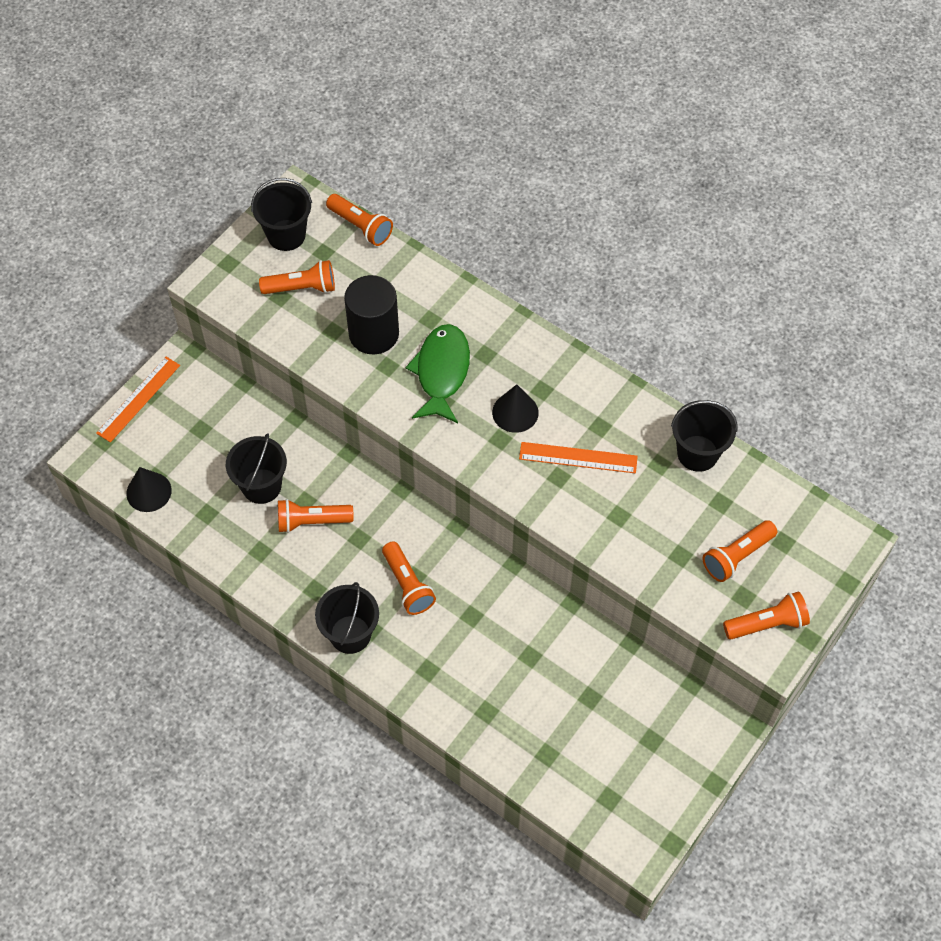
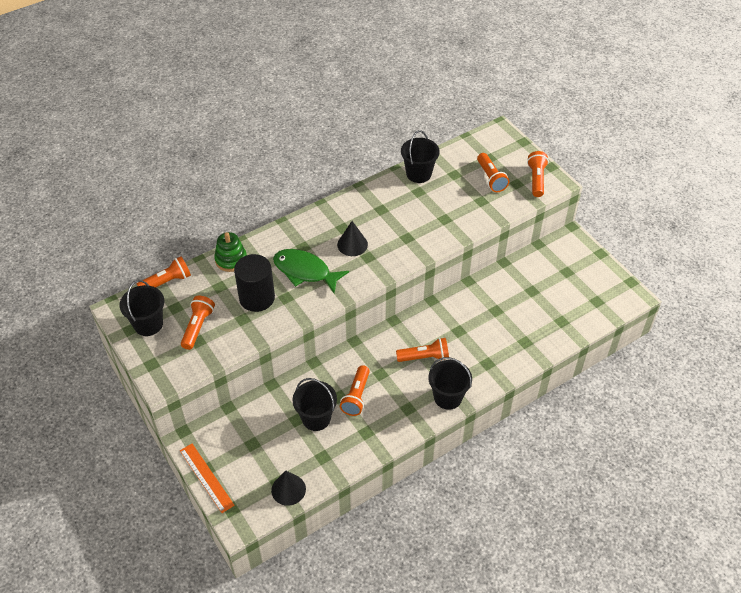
camera: 70 degrees left, 10 degrees down
orange ruler [519,442,638,473] -> none
none -> green stacking toy [214,232,247,272]

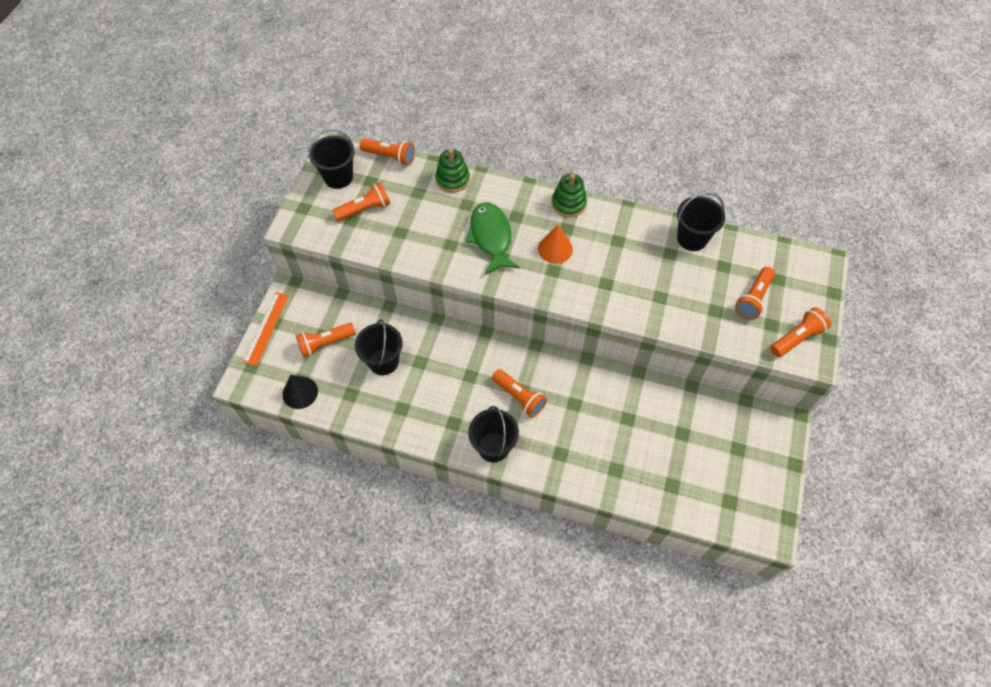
camera: 50 degrees right, 10 degrees up
black cylinder [234,254,275,312] -> none
black cone [337,221,368,256] -> orange cone [538,224,573,264]
orange flashlight [340,365,370,416] -> orange flashlight moved to [296,323,356,358]
none -> green stacking toy [552,173,587,217]

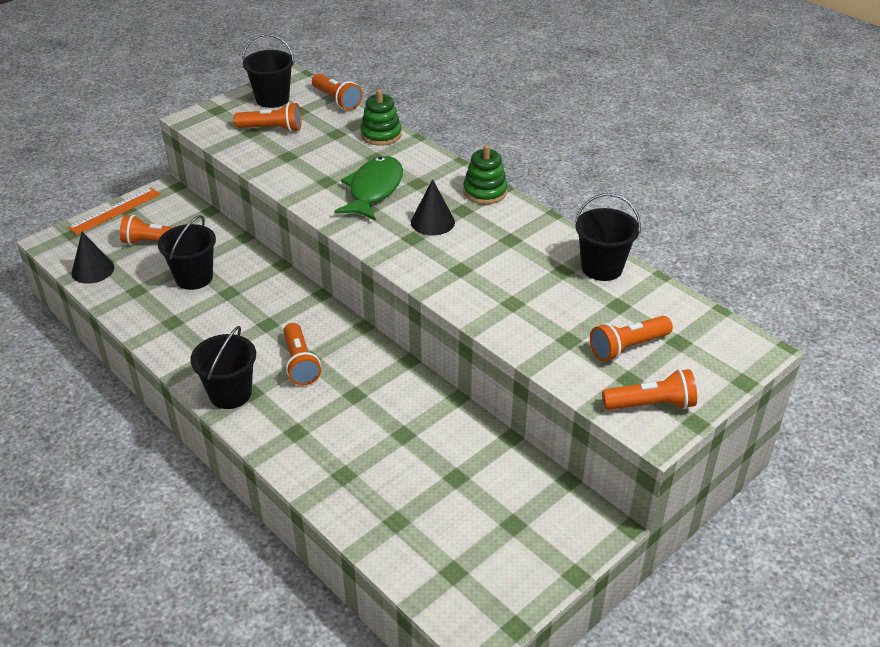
camera: 30 degrees right, 20 degrees down
orange cone [538,224,573,264] -> black cone [411,179,455,235]

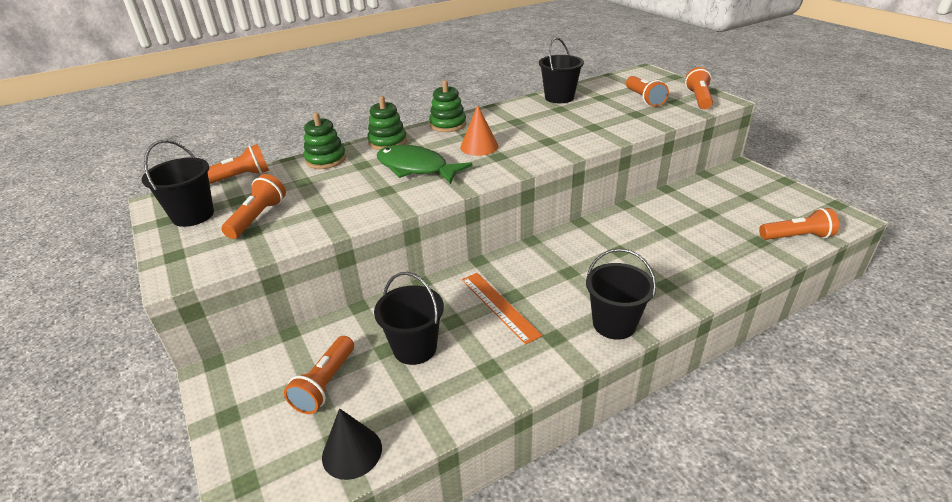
camera: 75 degrees left, 5 degrees down
orange ruler [68,188,161,235] -> orange ruler moved to [462,273,542,344]
orange flashlight [284,323,321,385] -> orange flashlight moved to [759,208,839,240]
black cone [411,179,455,235] -> orange cone [460,105,499,156]
none -> green stacking toy [367,96,407,150]

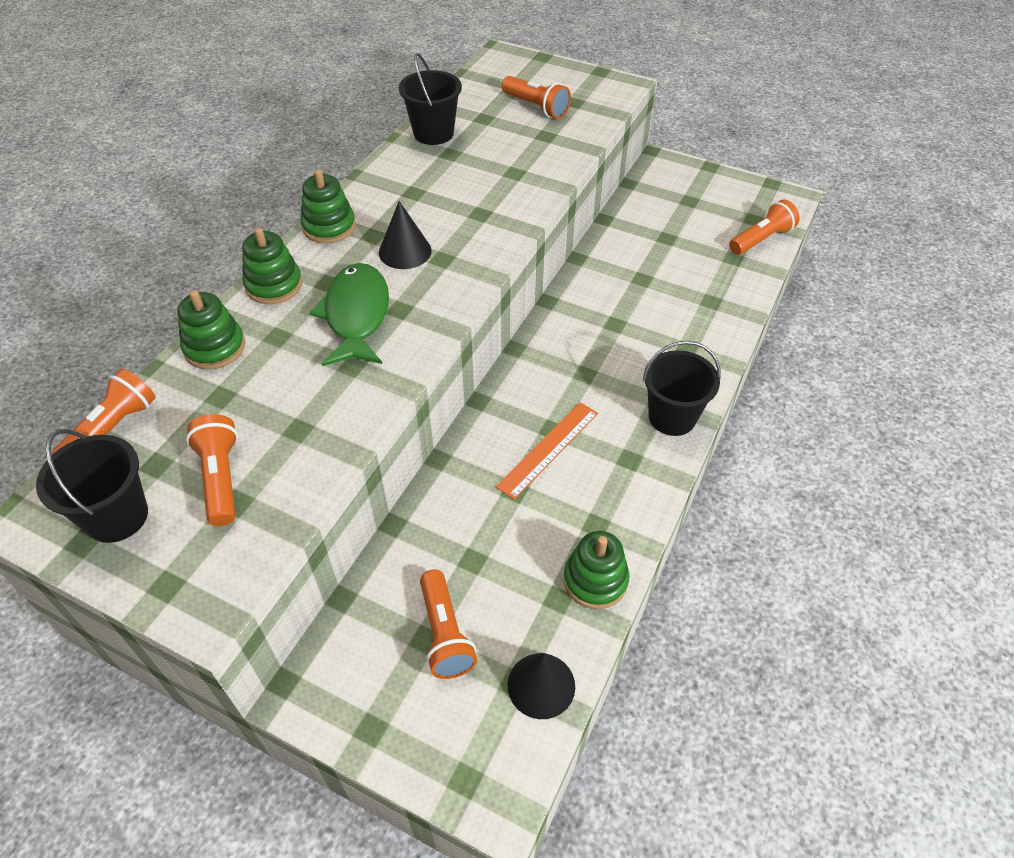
camera: 35 degrees left, 15 degrees up
black bucket [374,272,444,365] -> none
green fish [377,145,473,184] -> green fish turned 90 degrees clockwise [310,263,389,366]
orange cone [460,105,499,156] -> black cone [379,201,432,269]
orange ruler [462,273,542,344] -> orange ruler turned 75 degrees counterclockwise [496,402,598,500]
orange flashlight [685,67,713,109] -> none
none -> green stacking toy [564,531,629,609]

